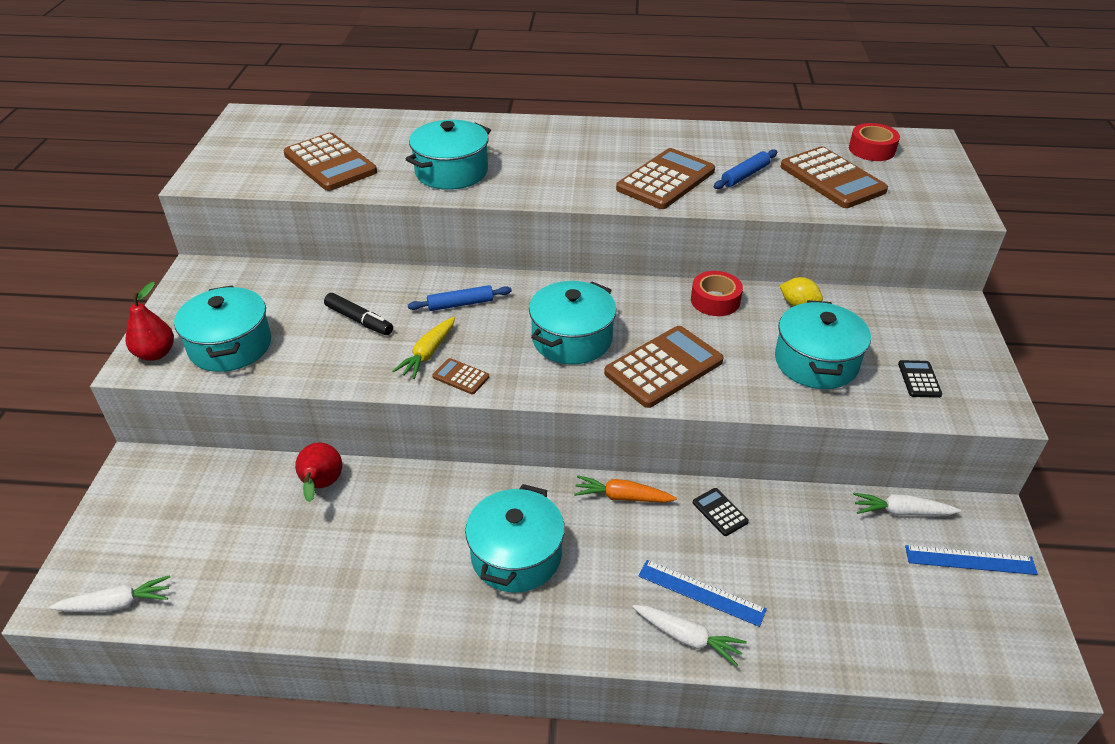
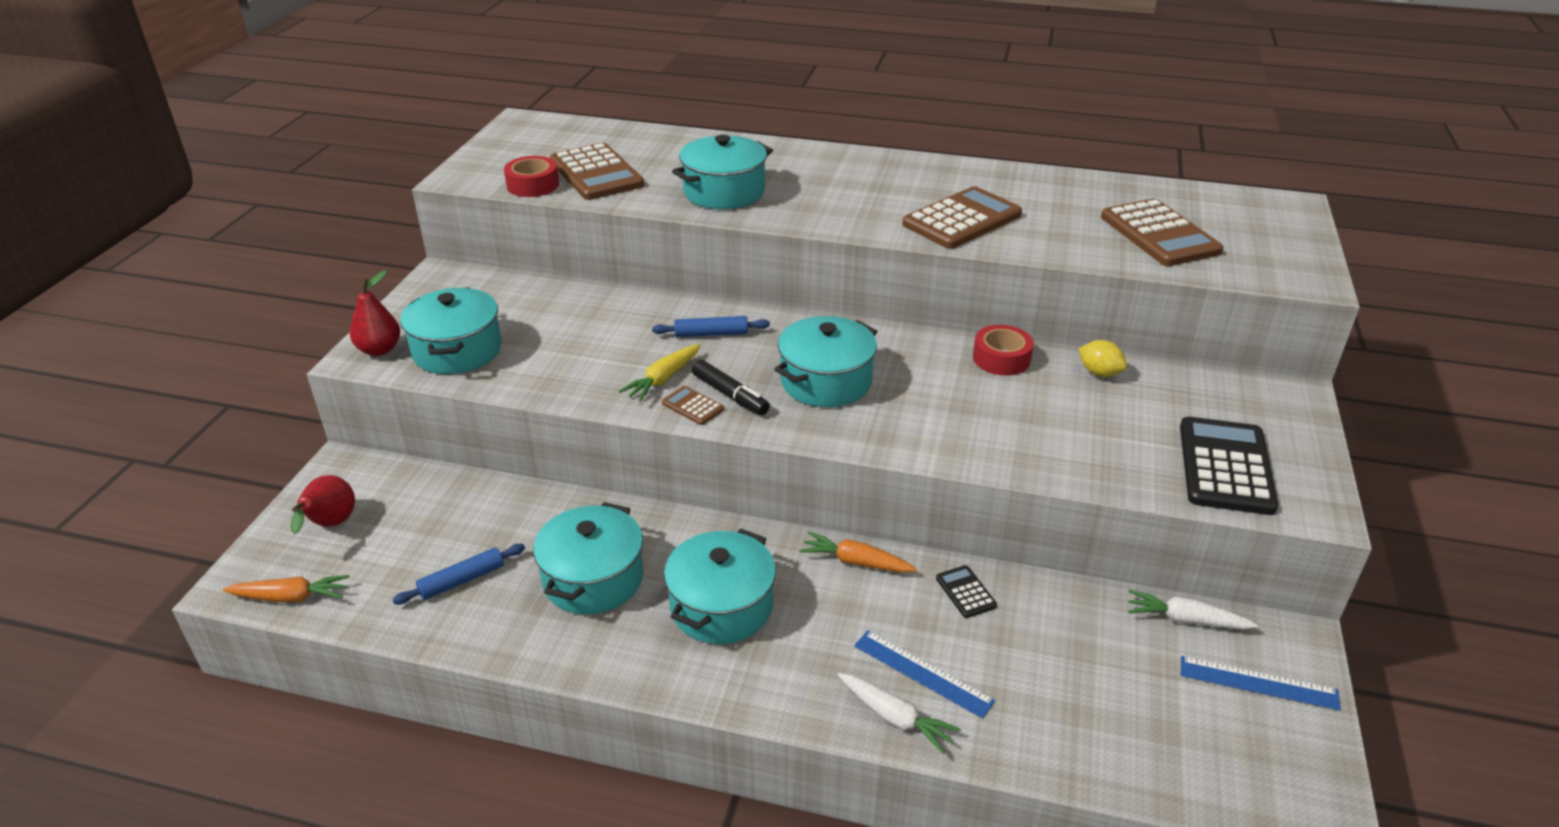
camera: 10 degrees right, 5 degrees down
white carrot [49,575,170,612] -> orange carrot [223,575,350,603]
red pear [295,442,342,502] -> red pear moved to [290,475,355,534]
black marker [324,293,393,335] -> black marker moved to [692,360,770,415]
brown calculator [604,326,724,408] -> none
blue rolling pin [714,149,777,189] -> blue rolling pin moved to [392,544,525,604]
turquoise pot [775,300,871,389] -> turquoise pot moved to [533,502,643,614]
red tape [849,123,900,161] -> red tape moved to [504,156,559,197]
black calculator [898,360,942,398] -> black calculator [1180,417,1278,515], size x2.16

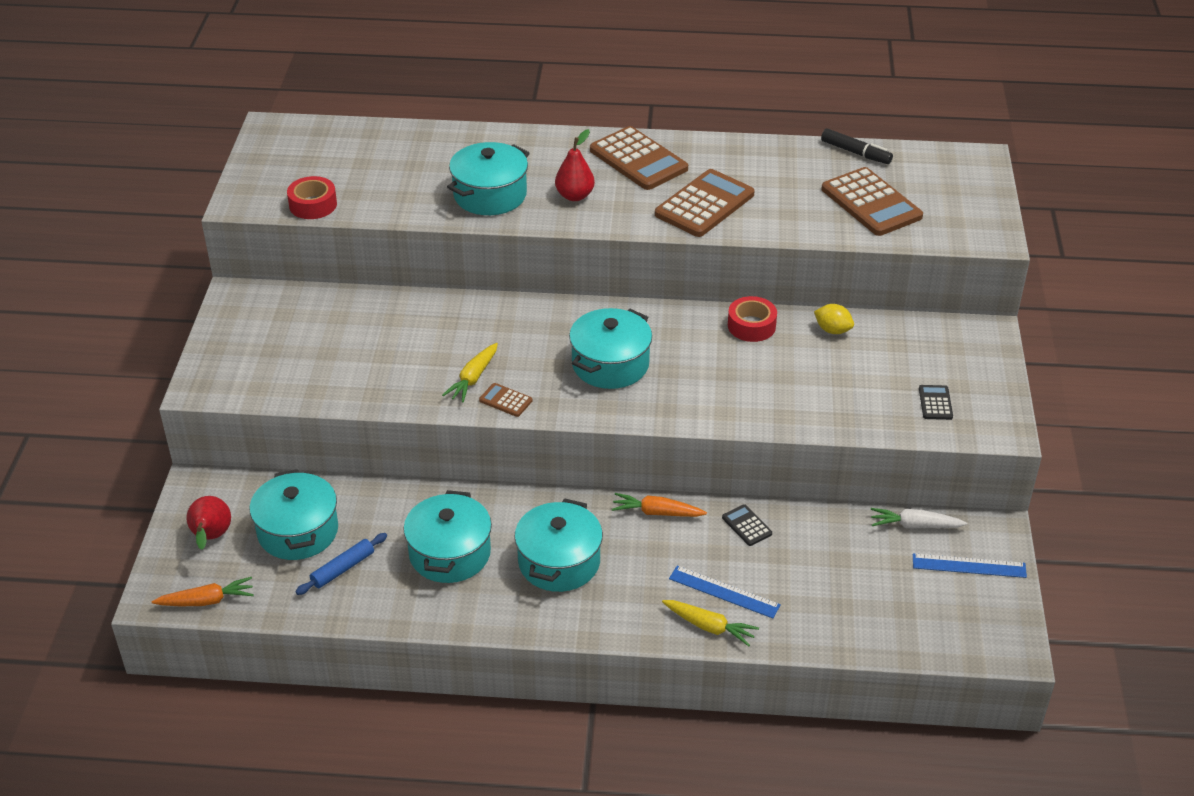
camera: 10 degrees left, 5 degrees up
red pear [350,270,400,356] -> red pear moved to [555,129,595,201]
turquoise pot [400,287,502,374] -> turquoise pot moved to [249,469,338,560]
brown calculator [550,143,644,200] -> brown calculator moved to [590,126,688,190]
blue rolling pin [652,316,770,337] -> none
black marker [692,360,770,415] -> black marker moved to [821,128,893,164]
white carrot [838,673,961,754] -> yellow carrot [662,600,759,646]
black calculator [1180,417,1278,515] -> black calculator [919,385,953,420], size x0.46

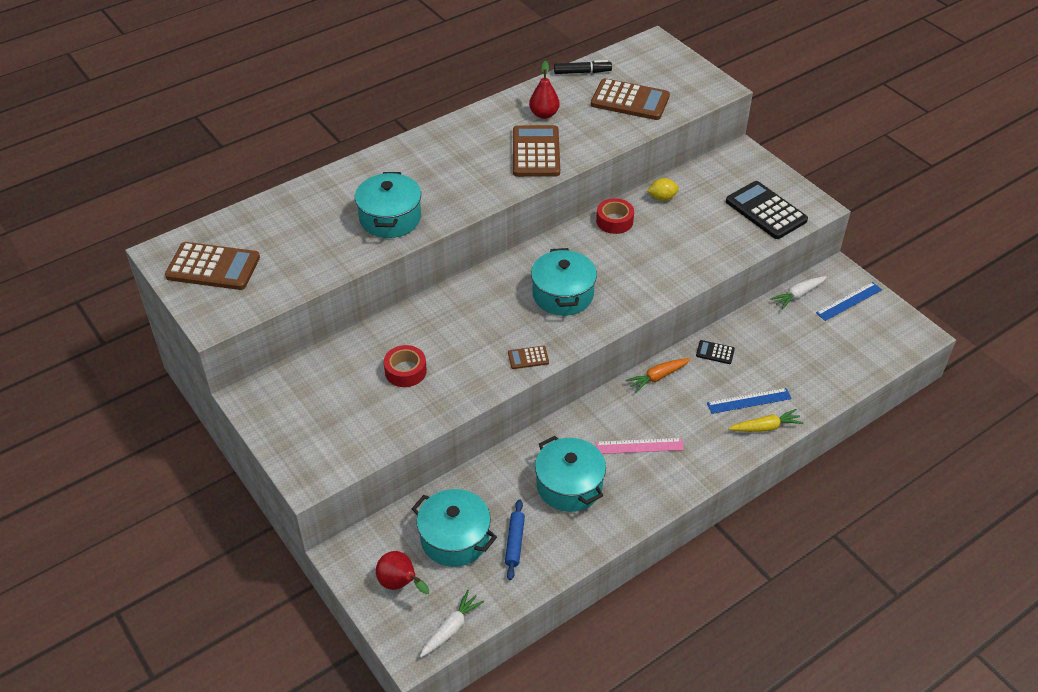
camera: 40 degrees left, 5 degrees up
orange carrot [152,577,254,606] -> white carrot [420,590,484,657]
red tape [287,176,337,219] -> red tape moved to [384,345,427,387]
yellow carrot [442,343,498,403] -> none
turquoise pot [514,498,603,592] -> pink ruler [596,438,684,454]
red pear [555,129,595,201] -> red pear moved to [529,61,560,119]
brown calculator [590,126,688,190] -> brown calculator moved to [165,242,260,290]
black calculator [919,385,953,420] -> black calculator [726,181,808,239], size x2.16

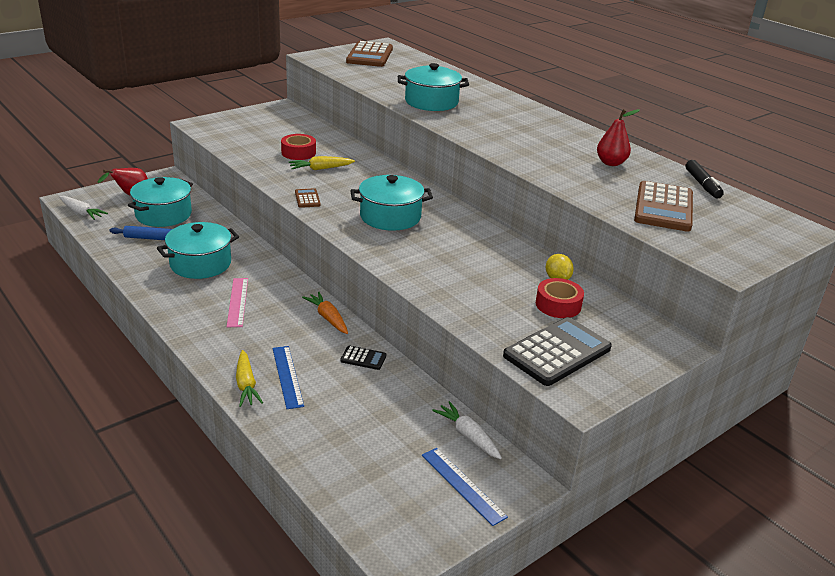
camera: 85 degrees right, 15 degrees down
brown calculator [513,125,560,177] -> none
red tape [596,198,634,234] -> red tape moved to [536,278,584,318]
black calculator [696,340,735,364] -> black calculator turned 90 degrees clockwise [340,346,386,370]
none -> yellow carrot [289,156,355,170]

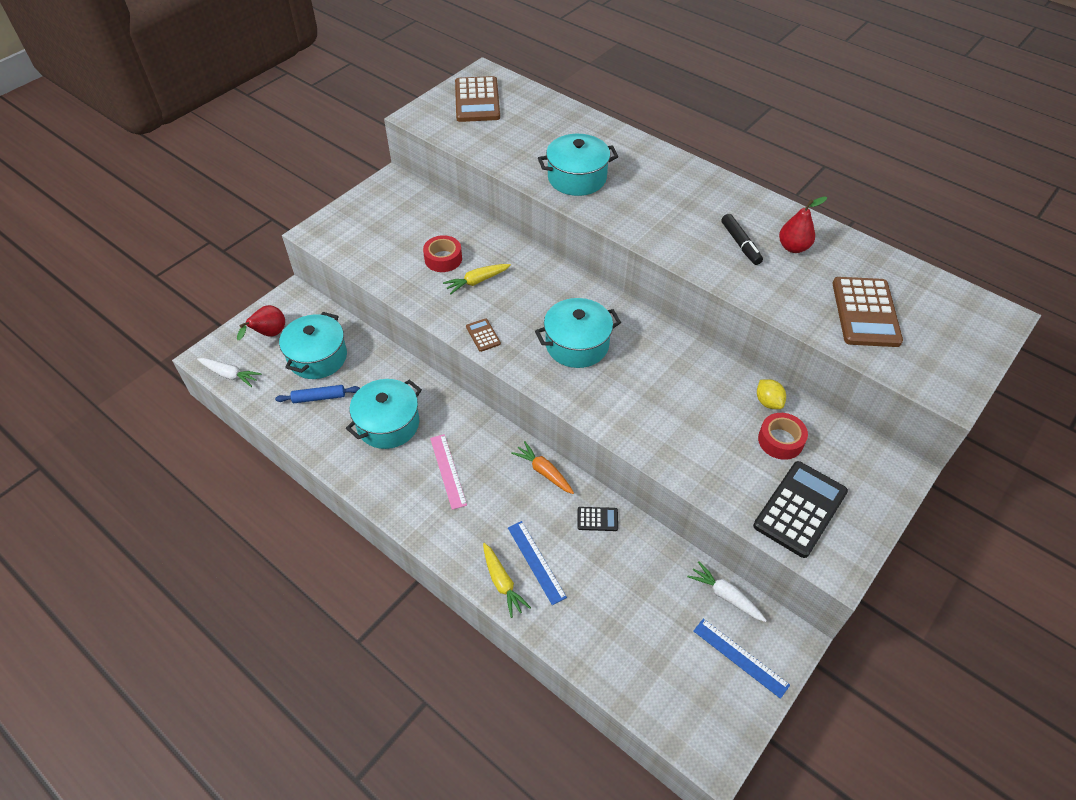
camera: 10 degrees left, 20 degrees up
black marker [686,160,724,199] -> black marker moved to [721,214,763,265]

